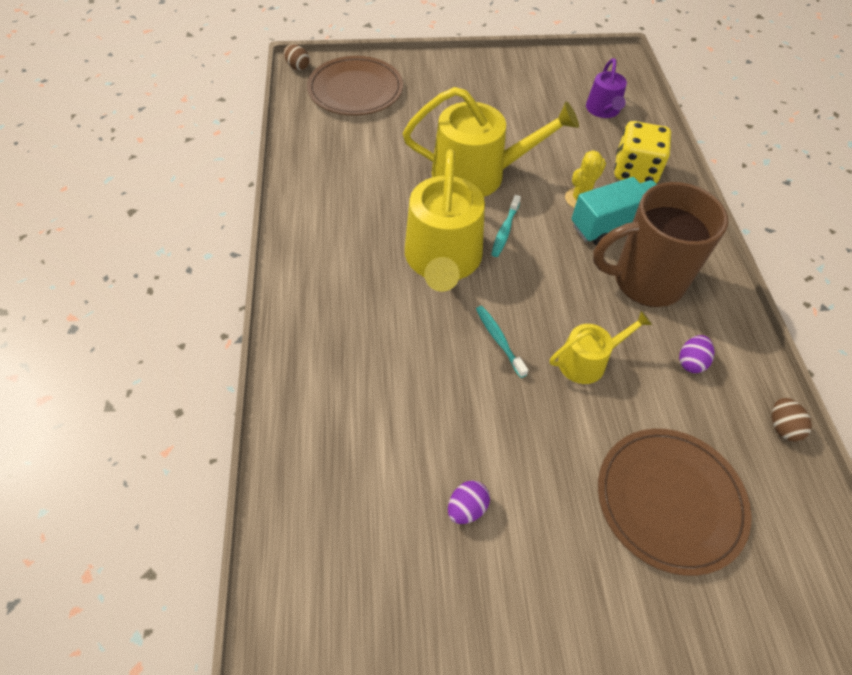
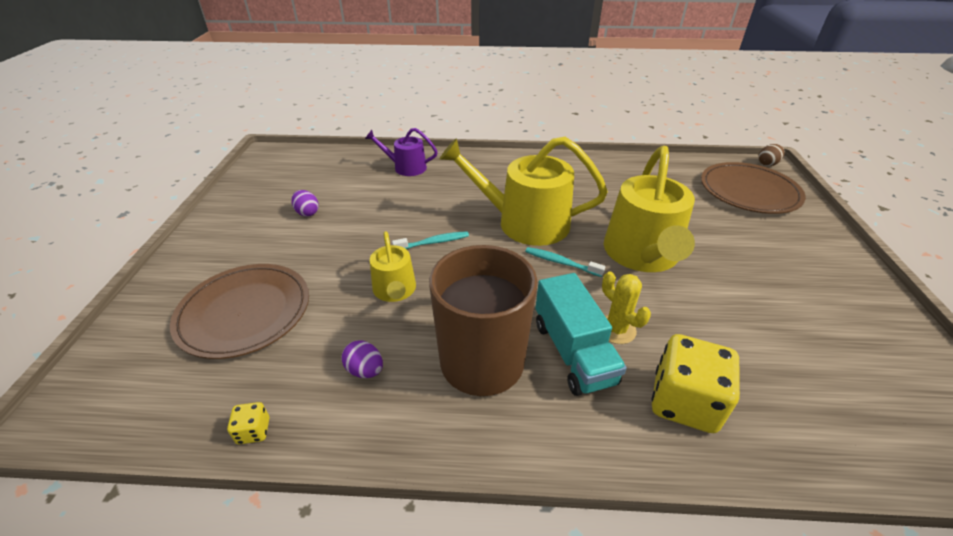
camera: 100 degrees right, 15 degrees down
purple watering can [586,58,627,118] -> purple watering can moved to [365,128,438,176]
brown egg [772,398,812,441] -> yellow dice [227,402,269,445]

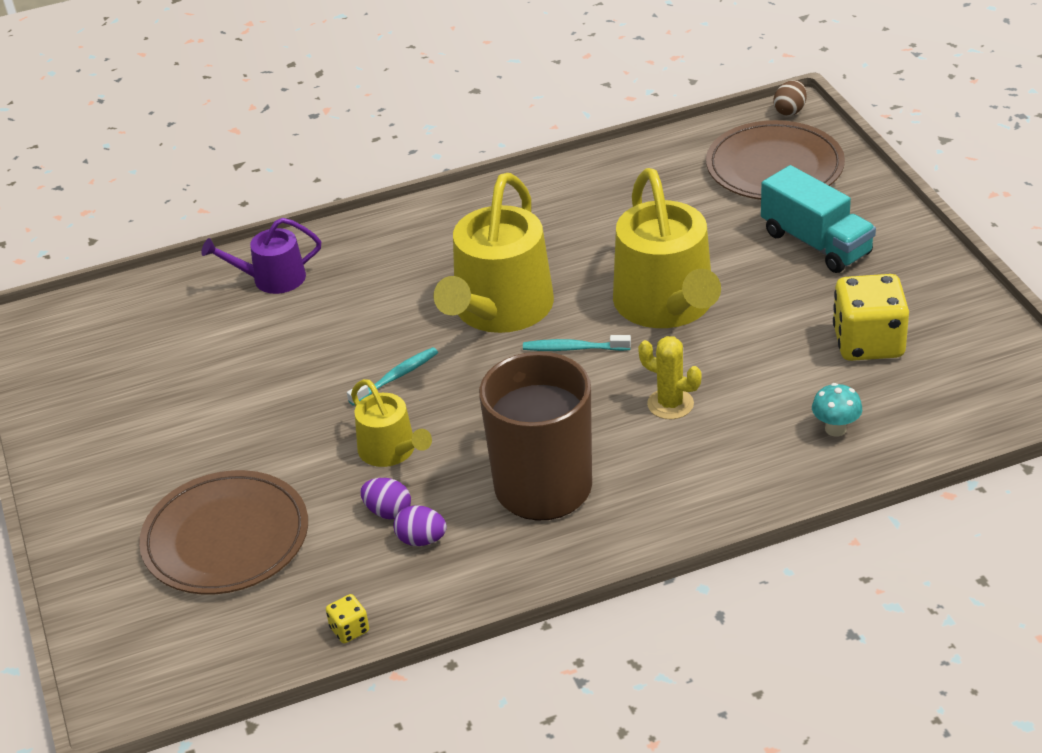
camera: 20 degrees left, 0 degrees up
purple egg [291,190,319,217] -> purple egg moved to [361,478,411,519]
yellow watering can [439,137,608,246] -> yellow watering can turned 60 degrees counterclockwise [434,173,554,333]
turquoise truck [536,273,627,396] -> turquoise truck moved to [761,165,876,273]
yellow dice [652,334,740,433] -> yellow dice moved to [833,274,909,361]
none -> turquoise mushroom [812,383,862,437]

